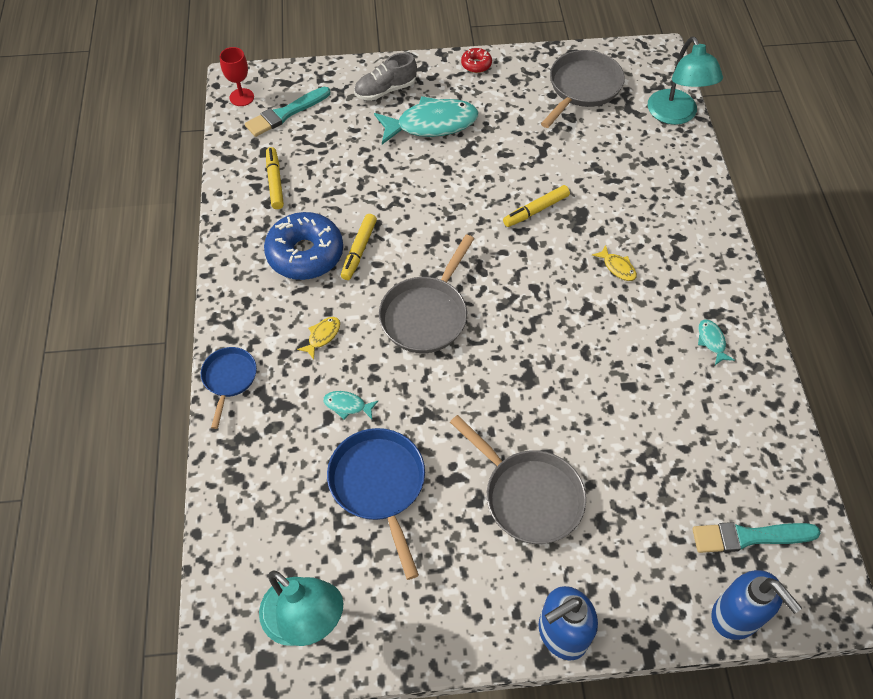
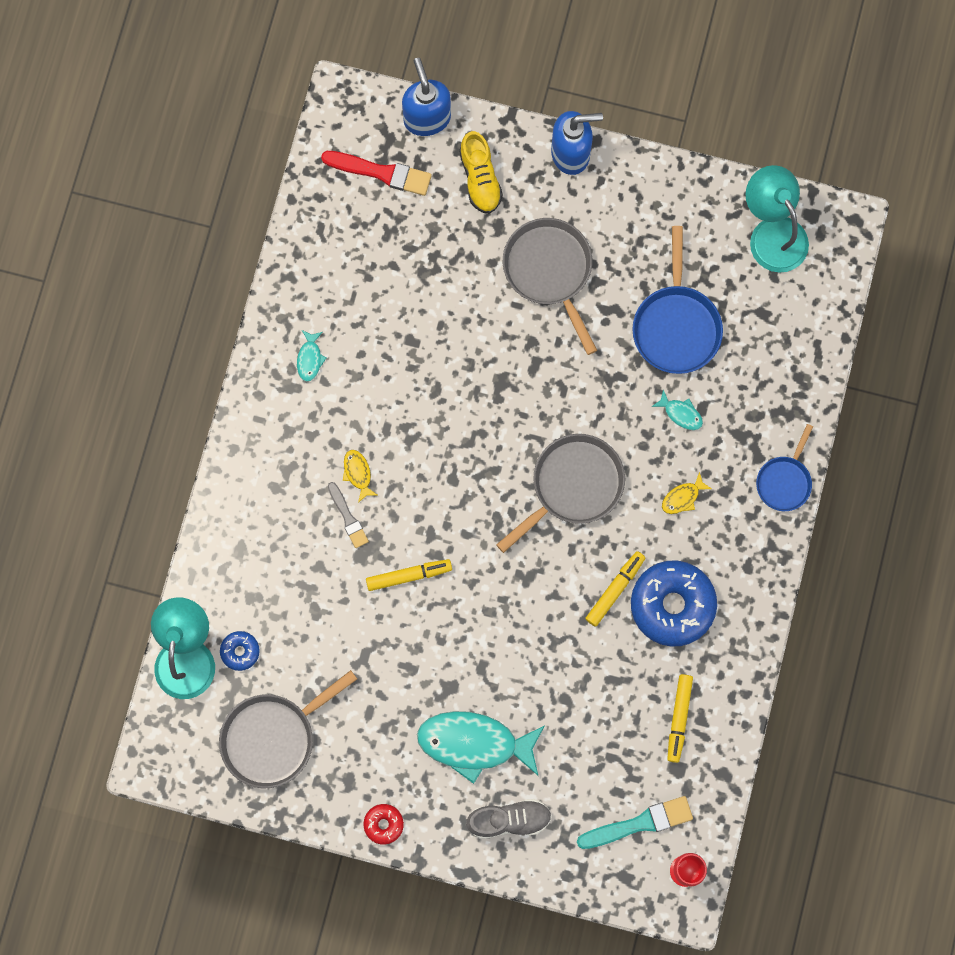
camera: 160 degrees left, 20 degrees up
turquoise brush [692,522,821,553] -> red brush [321,151,432,196]
none -> blue donut [220,631,260,671]
none -> grey brush [328,482,369,548]
none -> yellow shoe [459,131,503,214]

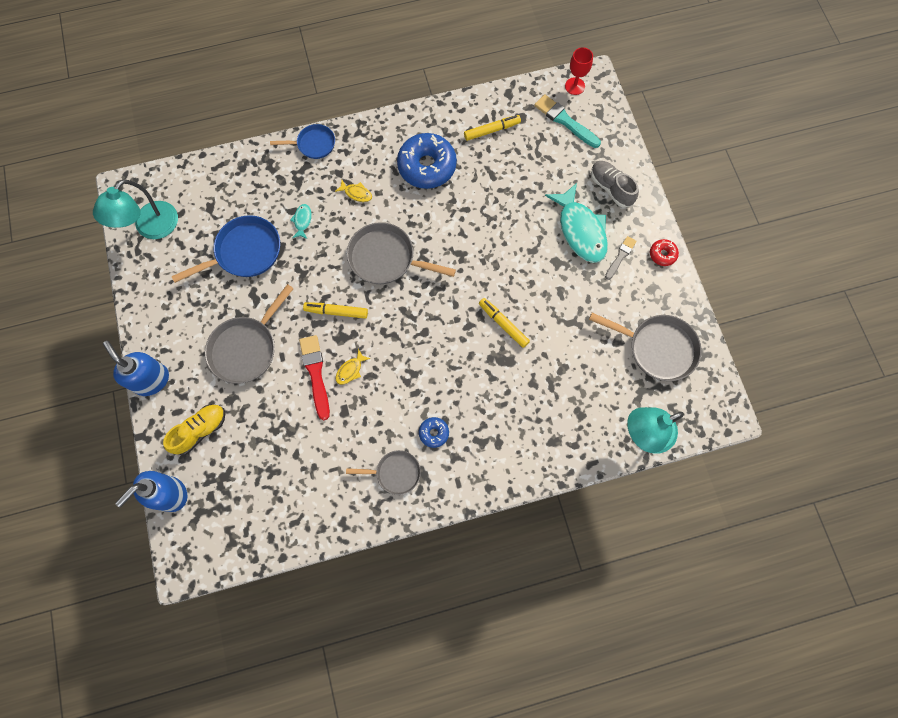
camera: 120 degrees left, 5 degrees down
blue donut [220,631,260,671] -> blue donut moved to [419,417,449,448]
turquoise fish [297,330,326,382] -> grey pan [346,450,421,495]
red brush [321,151,432,196] -> red brush moved to [299,335,330,420]
grey brush [328,482,369,548] -> grey brush moved to [605,236,637,280]
yellow fish [343,450,378,503] -> yellow fish moved to [335,349,371,385]
yellow marker [585,551,645,627] -> yellow marker moved to [303,302,368,319]

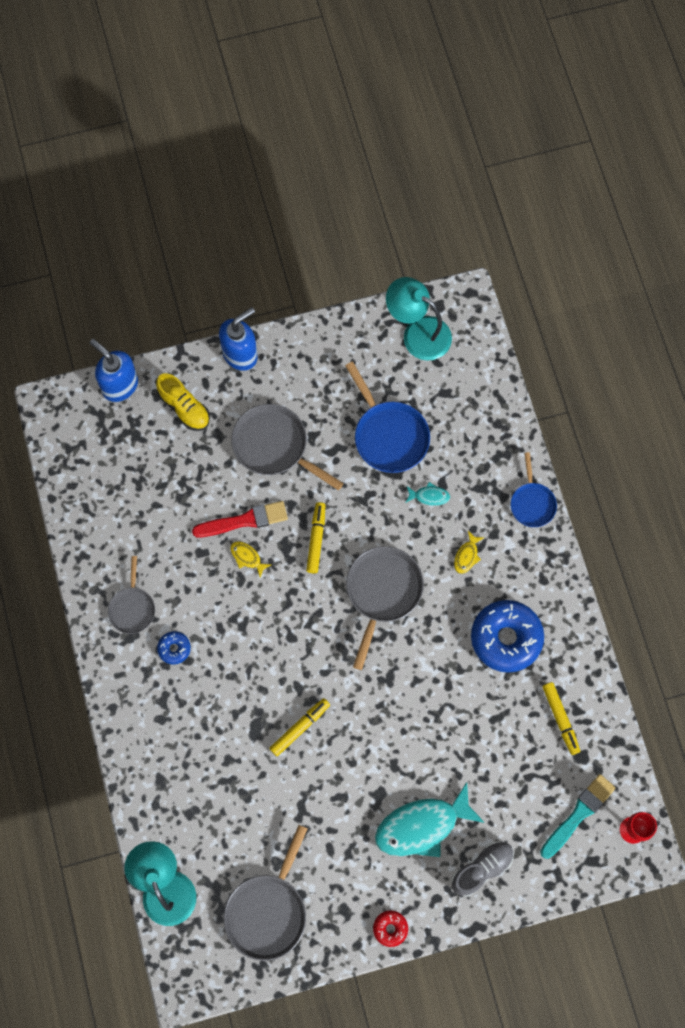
camera: 90 degrees right, 0 degrees up
grey brush [605,236,637,280] -> none

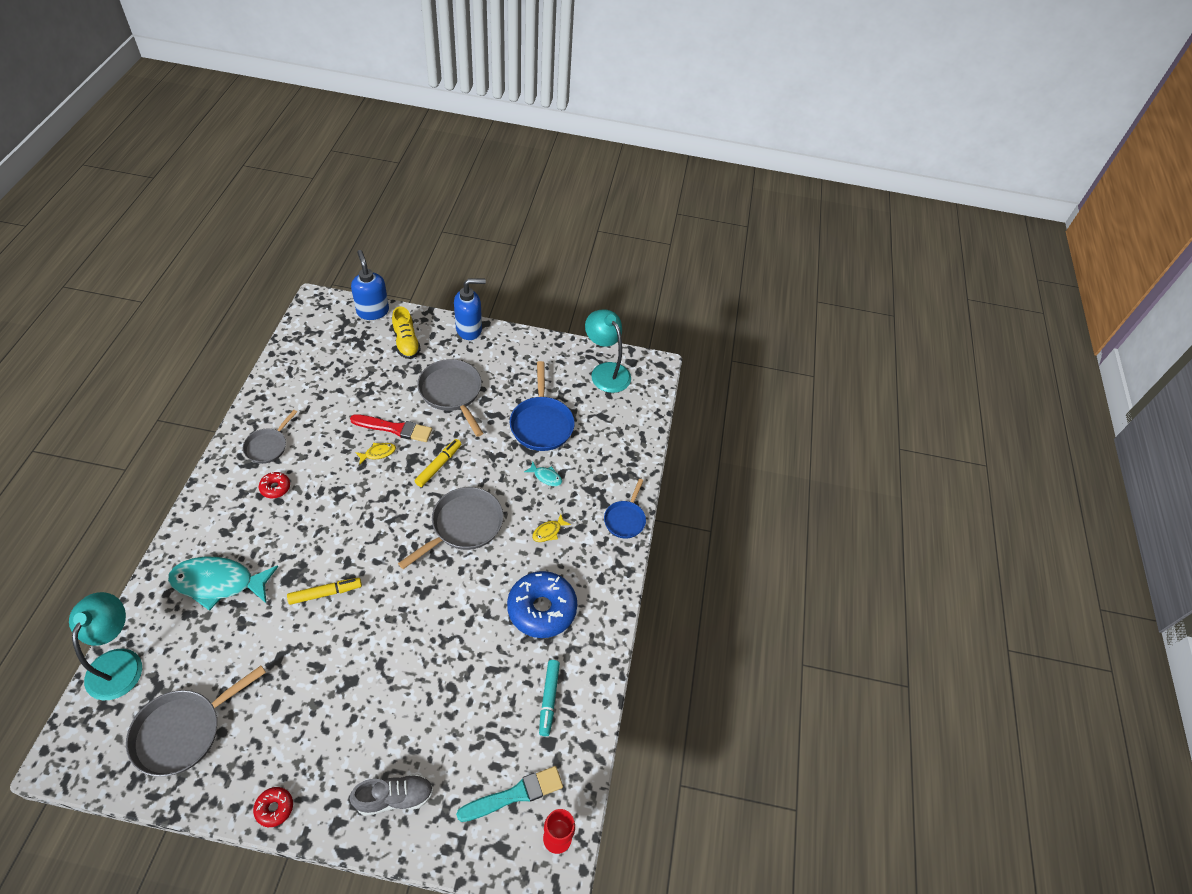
camera: 20 degrees right, 20 degrees down
blue donut [157,631,191,665] -> red donut [259,472,290,499]
yellow fish [230,541,271,577] -> yellow fish turned 90 degrees clockwise [355,443,396,465]
turquoise fish [375,782,485,857] -> turquoise fish moved to [168,557,278,611]
yellow marker [542,682,580,755] -> turquoise marker [539,660,560,736]

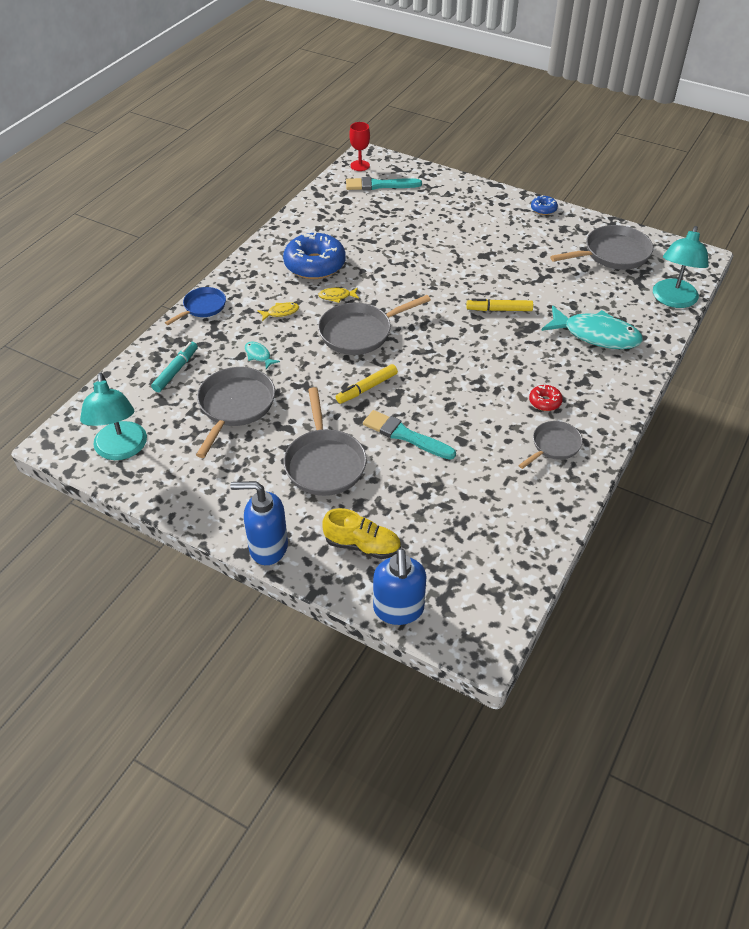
camera: 155 degrees left, 5 degrees down
red donut [253,787,293,827] -> blue donut [531,195,558,215]
red brush [350,414,432,442] -> turquoise brush [363,410,456,460]
grey shoe [350,774,433,816] -> none
yellow fish [355,443,396,465] -> yellow fish moved to [318,288,359,303]
yellow shoe [392,306,421,359] -> yellow shoe turned 105 degrees clockwise [322,508,401,559]
blue pan [510,361,575,451] -> grey pan [196,367,275,458]
turquoise marker [539,660,560,736] -> turquoise marker moved to [151,342,198,392]

